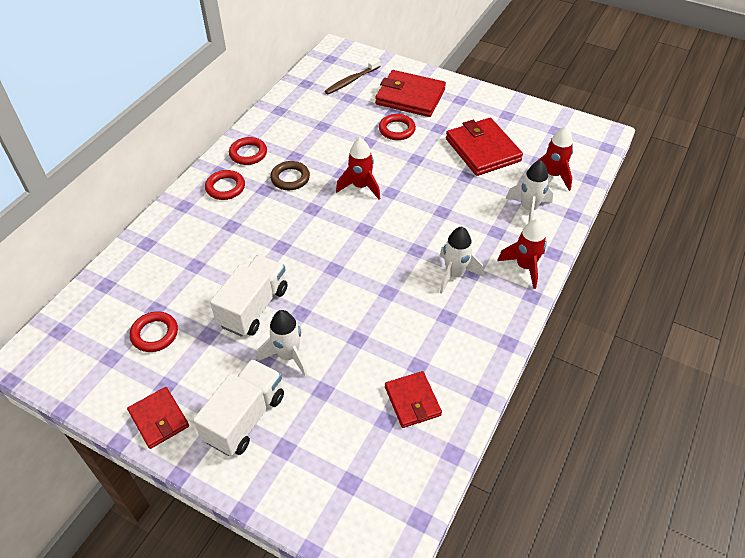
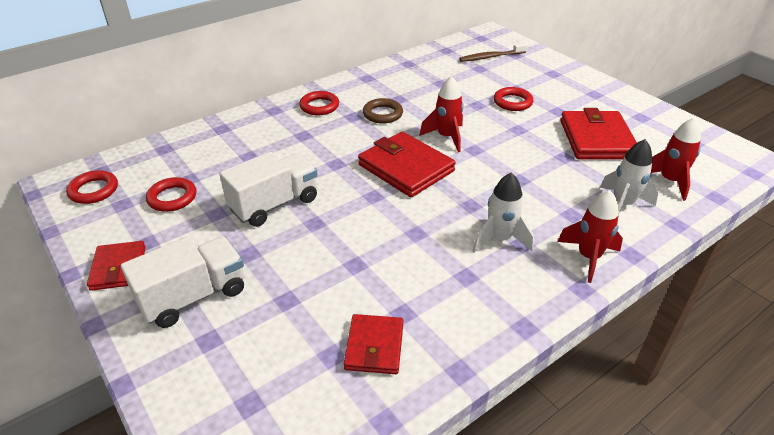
camera: 25 degrees right, 10 degrees down
red ring [229,137,267,165] -> red ring moved to [66,170,118,204]
white rocket [257,310,308,378] -> none
red wallet [375,70,446,117] -> red wallet moved to [358,131,456,197]

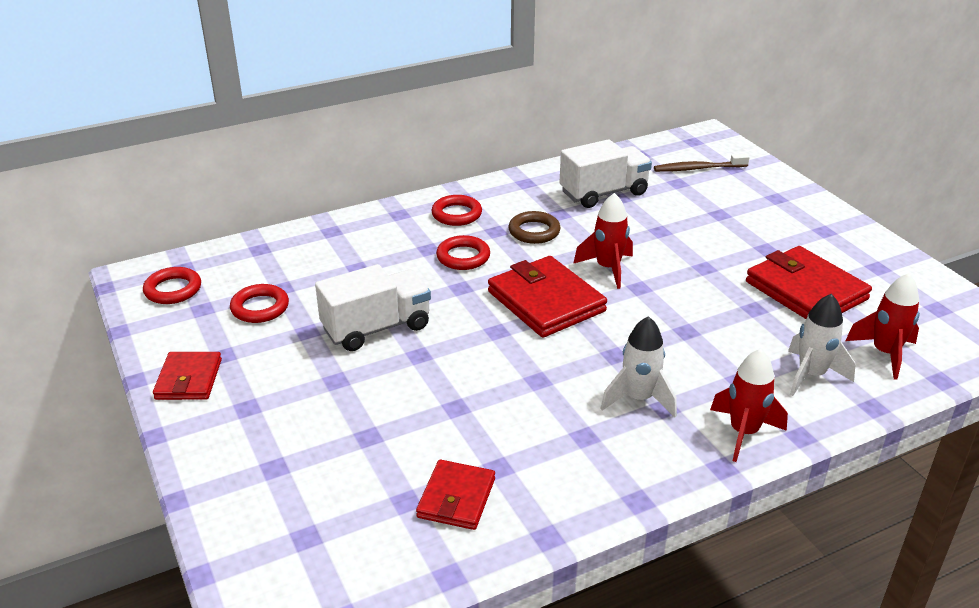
camera: 10 degrees right, 5 degrees down
white truck [121,236,244,328] -> white truck moved to [560,139,652,208]
red ring [494,87,533,111] -> red ring moved to [436,235,490,270]
red wallet [560,108,637,159] -> red wallet turned 45 degrees counterclockwise [746,246,872,319]

